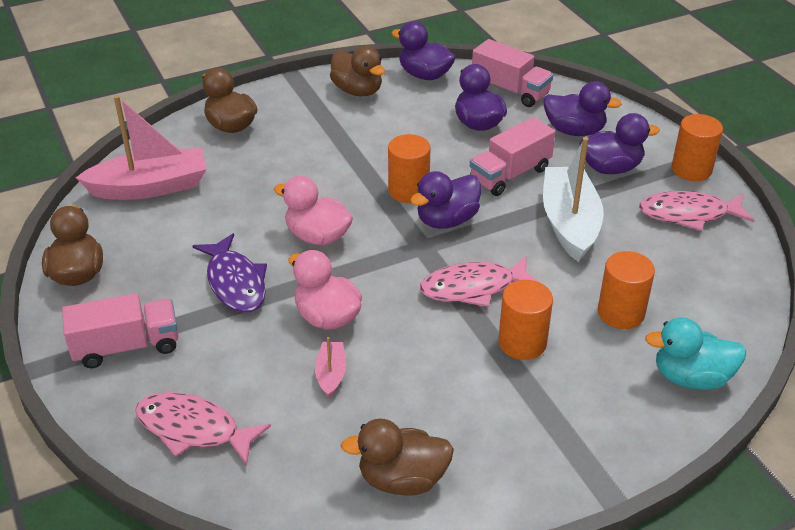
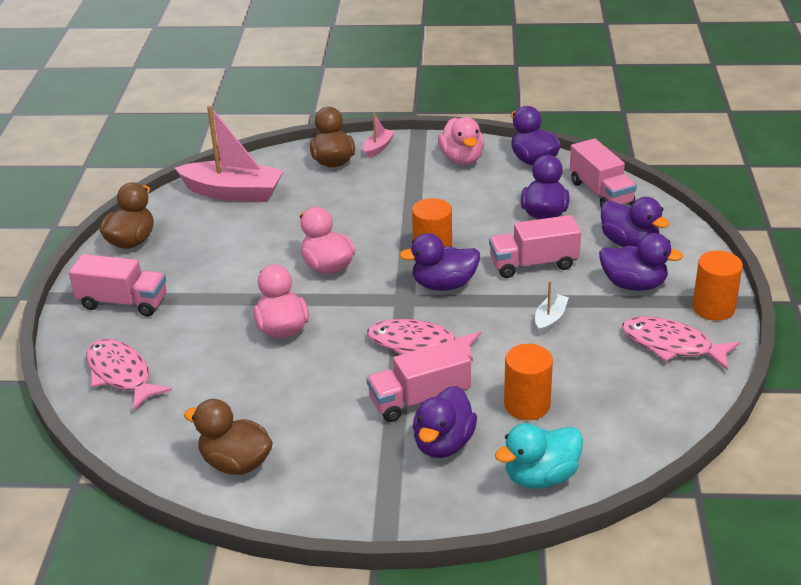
camera: 30 degrees right, 5 degrees down
purple fish [192,233,267,313] -> none
pink boat [315,337,346,398] -> pink boat moved to [363,113,395,158]
brown duck [330,46,385,96] -> pink duck [438,117,484,165]
orange cylinder [498,280,553,360] -> pink truck [367,339,471,422]
white boat [543,137,604,262] -> white boat [535,281,569,335], size x0.46
turquoise duck [645,317,746,390] -> turquoise duck turned 60 degrees counterclockwise [495,423,583,489]
none -> purple duck [413,386,477,458]

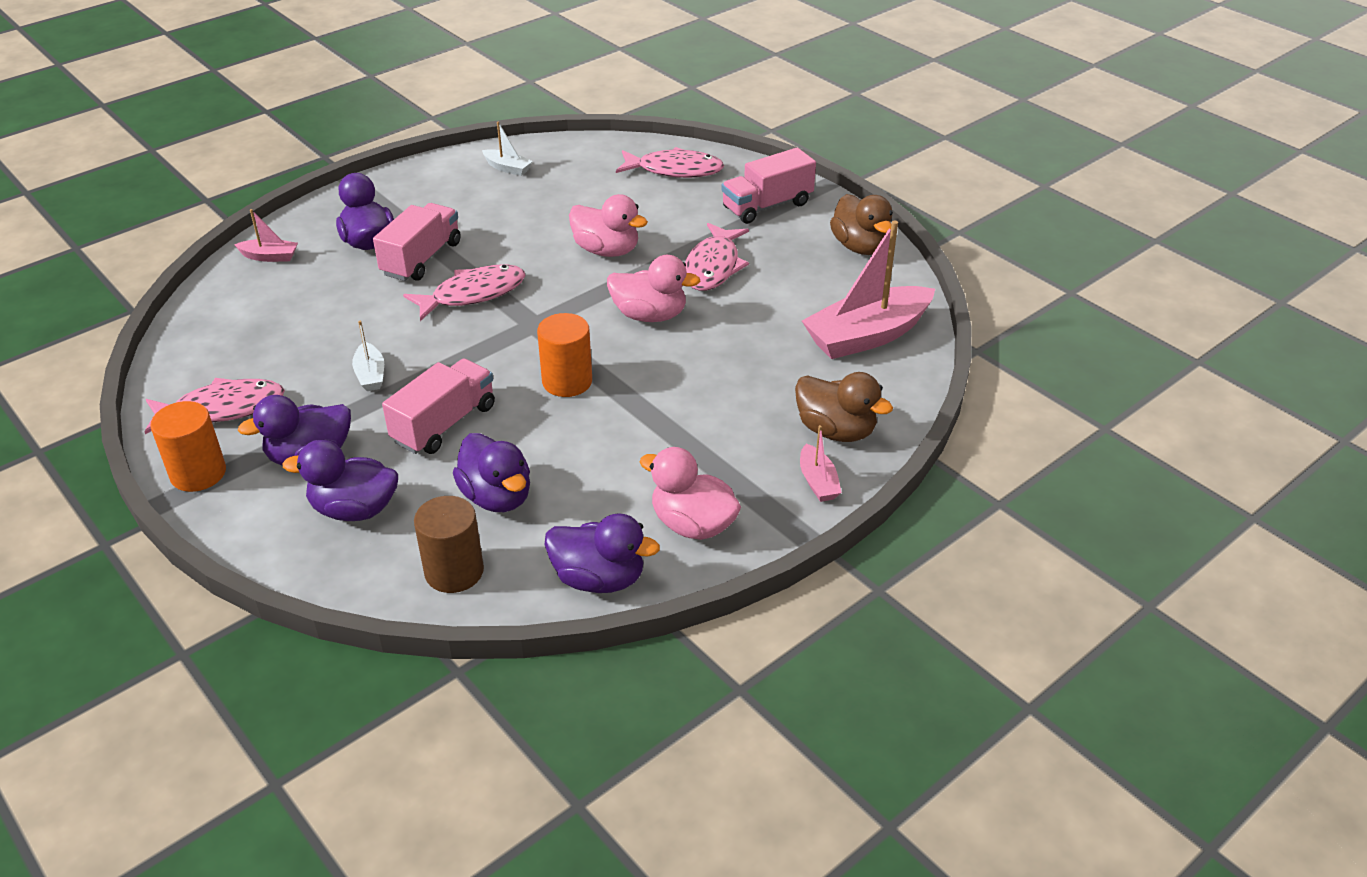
camera: 135 degrees right, 5 degrees up
brown duck [184,399,273,475] -> white boat [482,122,533,176]
purple duck [399,233,480,291] -> none
turquoise duck [495,423,583,489] -> pink boat [234,209,298,262]
orange cylinder [504,344,553,420] -> none
pink truck [570,138,637,208] -> brown cylinder [414,496,484,593]
none -> pink fish [685,223,749,291]

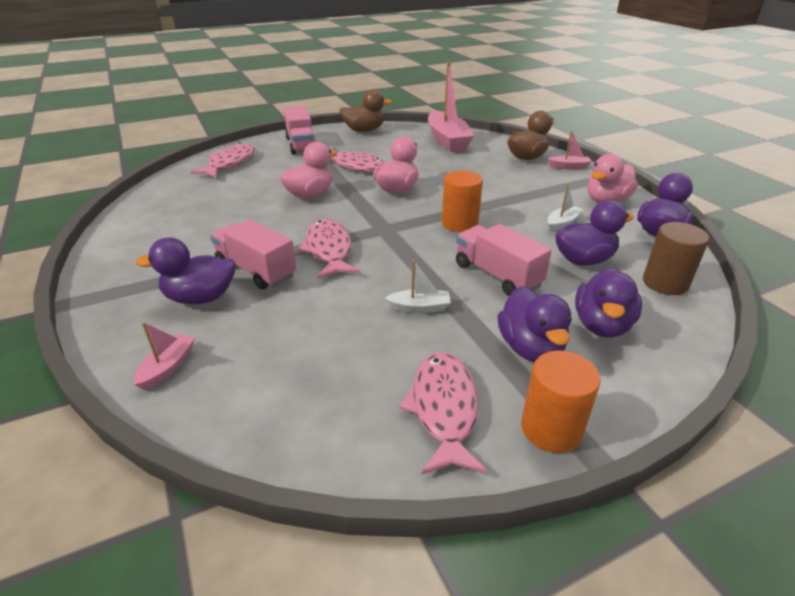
camera: 75 degrees left, 5 degrees down
white boat [482,122,533,176] -> white boat moved to [547,184,583,231]

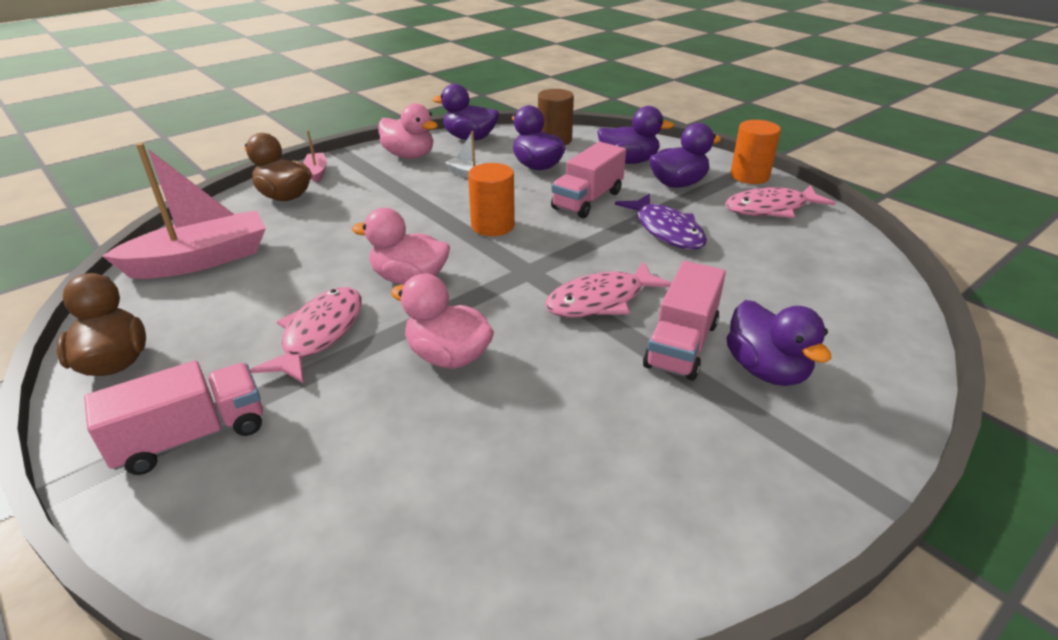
camera: 105 degrees left, 0 degrees up
pink boat [134,322,195,390] -> none
pink fish [190,143,255,178] -> none
white boat [385,260,451,313] -> purple fish [615,194,707,250]

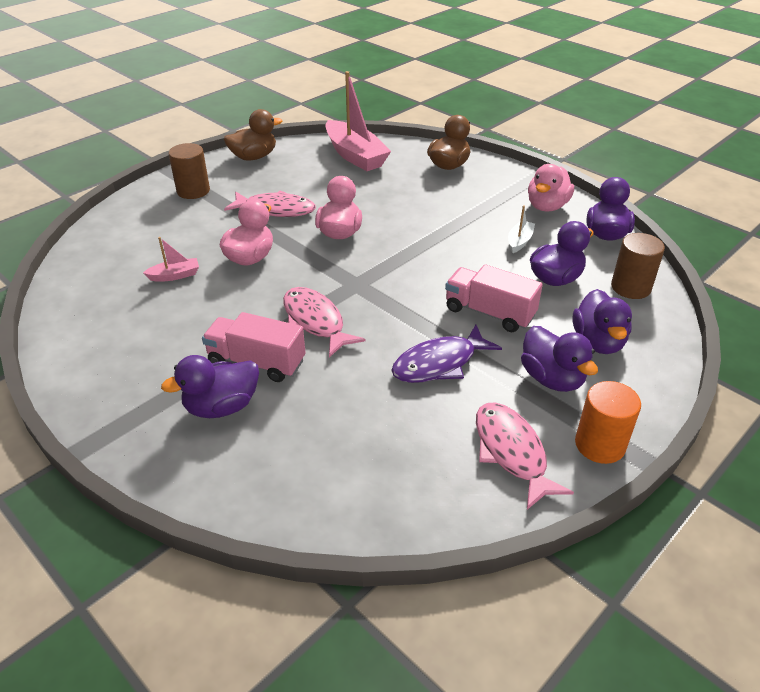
camera: 85 degrees right, 5 degrees up
pink truck [84,360,263,475] -> brown cylinder [168,143,210,199]
pink boat [303,130,327,183] -> pink boat moved to [143,237,199,282]
orange cylinder [468,163,515,236] -> none

